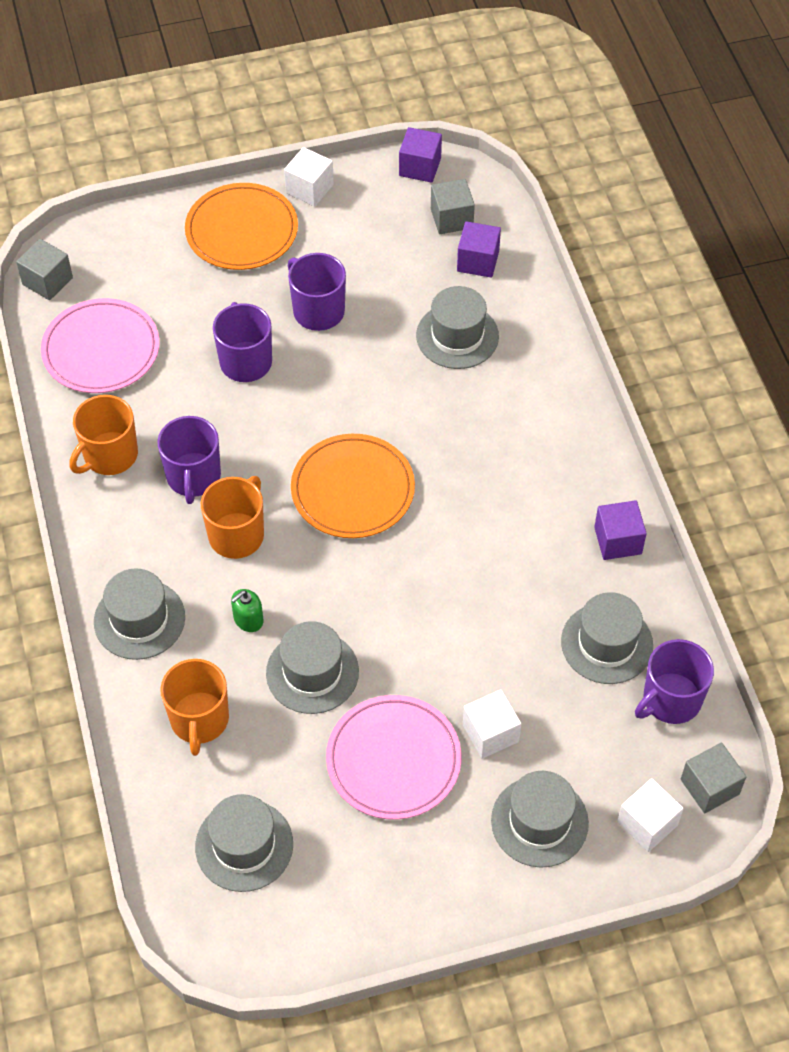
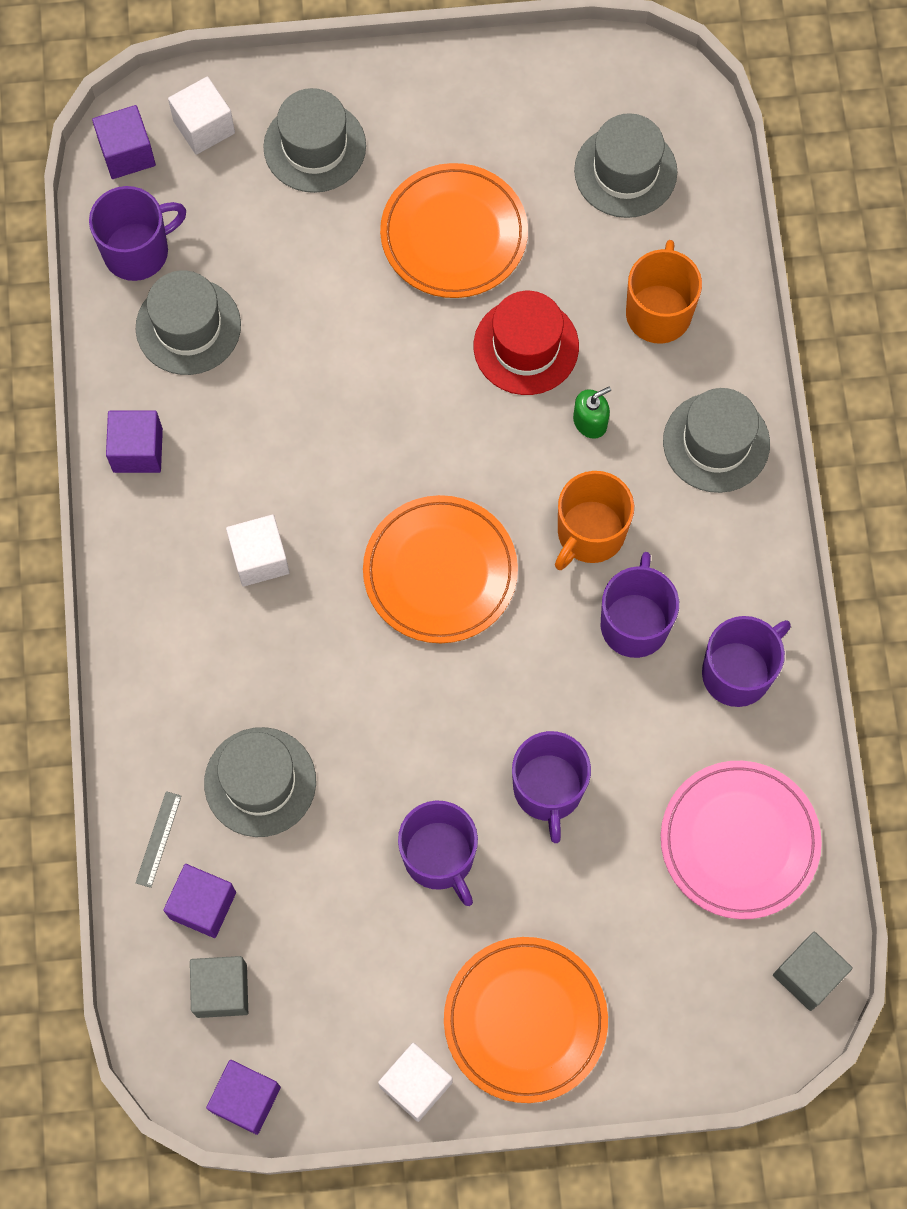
camera: 170 degrees left, 15 degrees up
orange mug [69,395,138,475] -> purple mug [702,616,791,707]
grey hat [266,621,359,714] -> red hat [474,291,579,395]
pink plate [326,695,462,820] -> orange plate [380,163,528,298]
white cube [463,690,521,759] -> white cube moved to [226,515,289,587]
grey cube [681,743,746,813] -> purple cube [92,105,156,179]
none -> grey ruler [136,791,181,888]

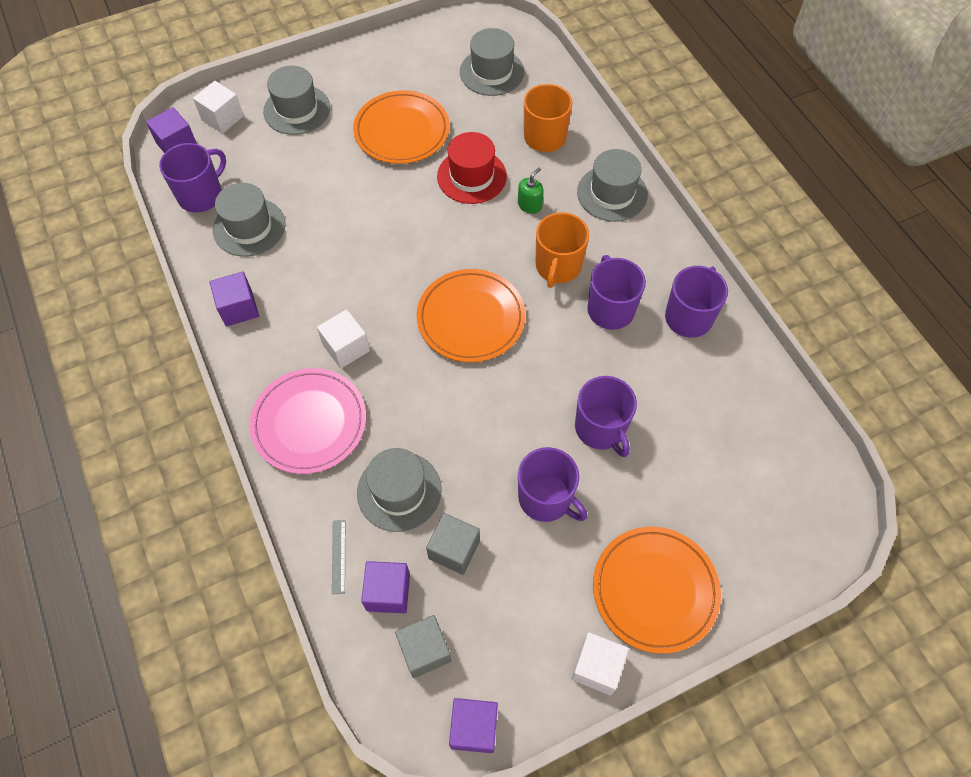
camera: 20 degrees left, 10 degrees down
pink plate [661,761,822,919] -> pink plate moved to [250,368,366,474]
grey cube [773,932,853,1011] -> grey cube moved to [426,513,480,575]

